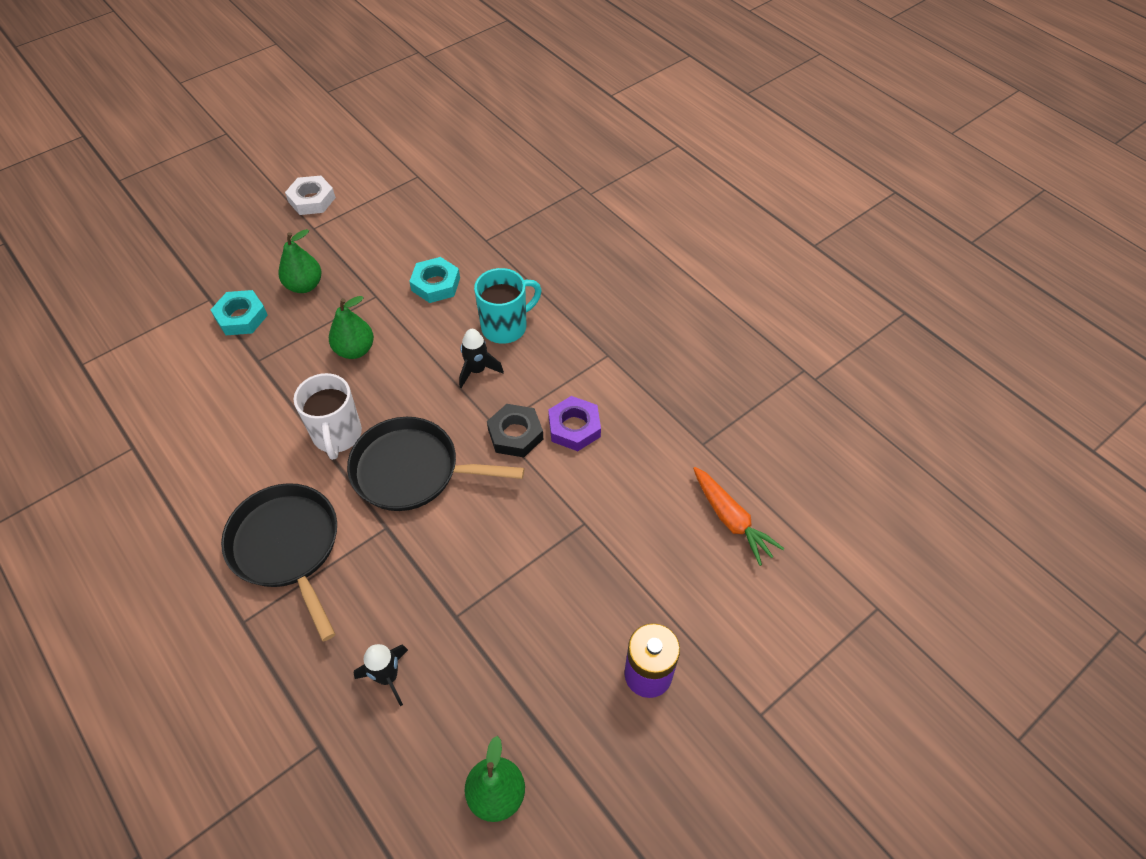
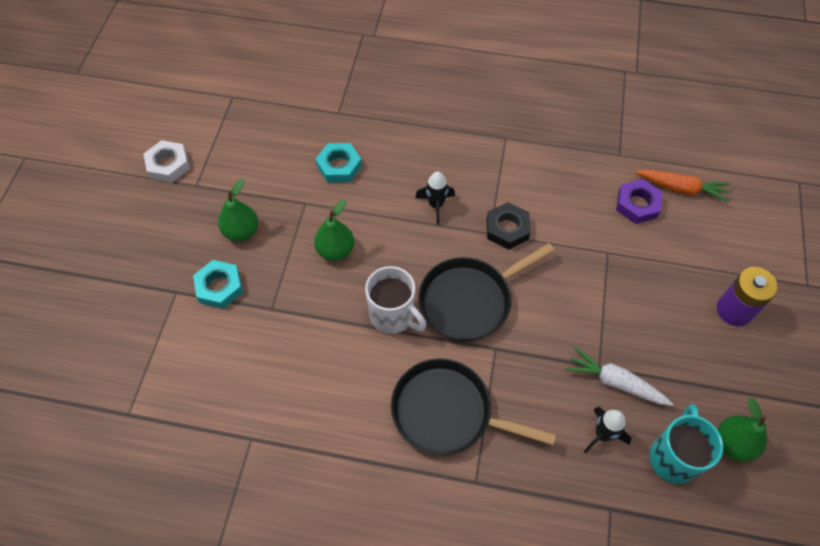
camera: 40 degrees left, 5 degrees up
turquoise mug [474,268,542,344] -> turquoise mug moved to [649,404,723,484]
purple nut [548,396,601,451] -> purple nut moved to [616,179,663,224]
none -> white carrot [566,347,673,406]

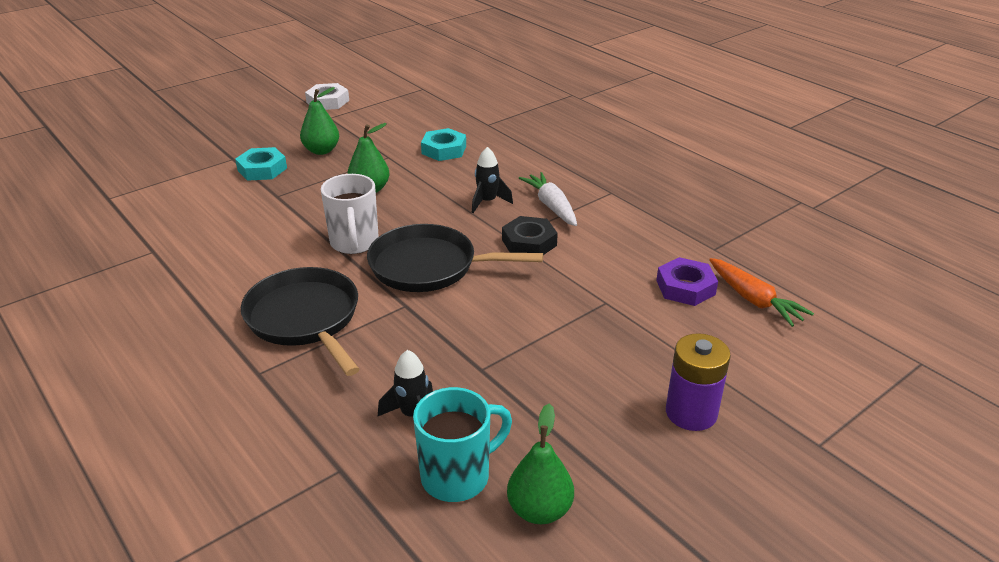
camera: 40 degrees right, 25 degrees down
white carrot [566,347,673,406] -> white carrot moved to [519,172,577,226]

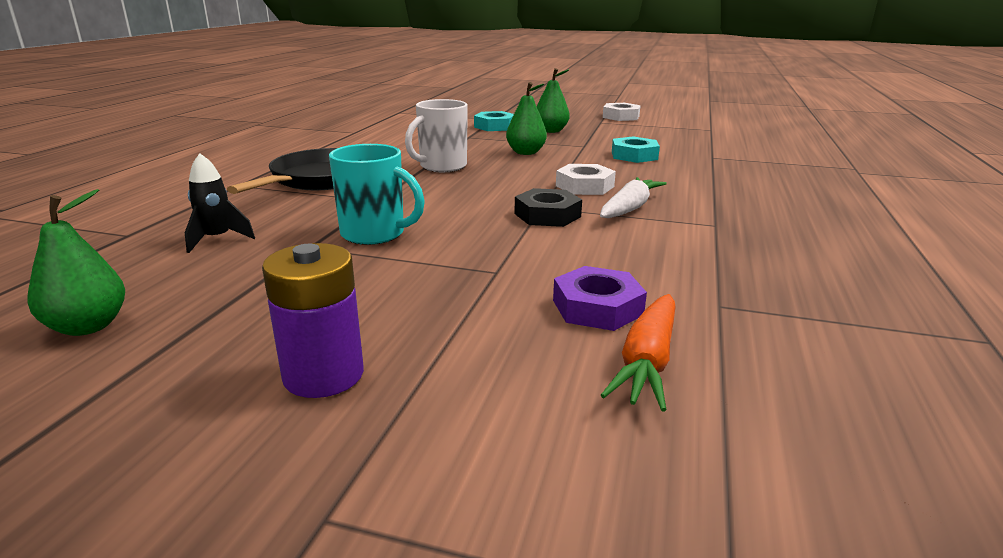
camera: 55 degrees right, 10 degrees down
black pan [367,224,543,292] -> none
turquoise mug [413,387,512,502] -> turquoise mug moved to [329,144,425,245]
black rocket [472,147,513,213] -> white nut [556,164,616,195]

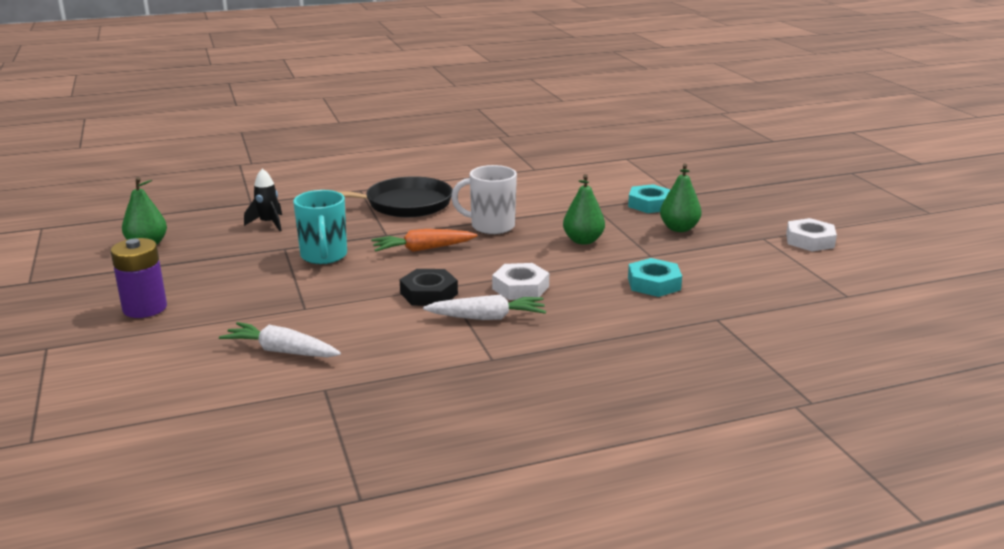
camera: 55 degrees right, 0 degrees up
purple nut [553,266,647,331] -> white carrot [219,322,341,357]
orange carrot [601,294,676,412] -> orange carrot moved to [371,229,477,252]

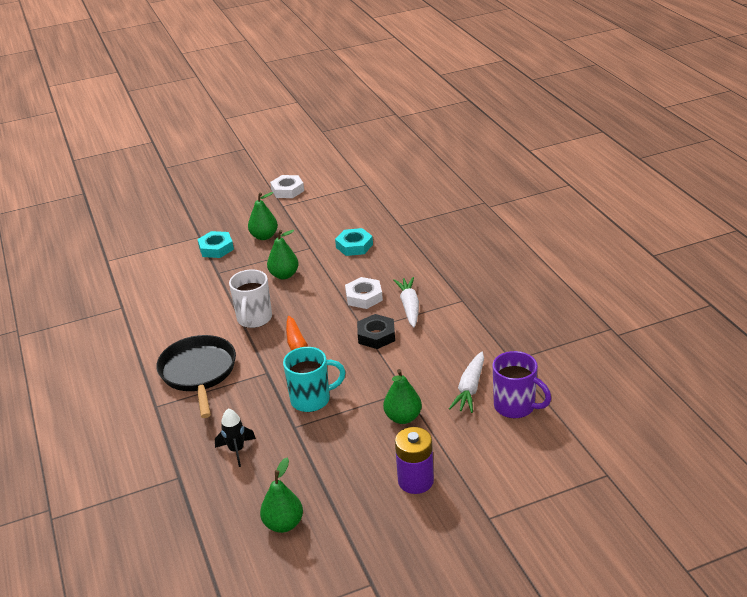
camera: 90 degrees left, 10 degrees up
none -> green pear [383,369,422,424]
none -> purple mug [492,351,551,419]

